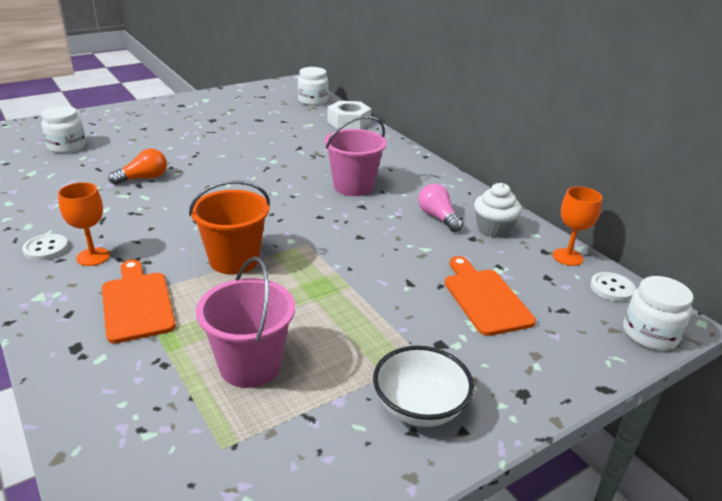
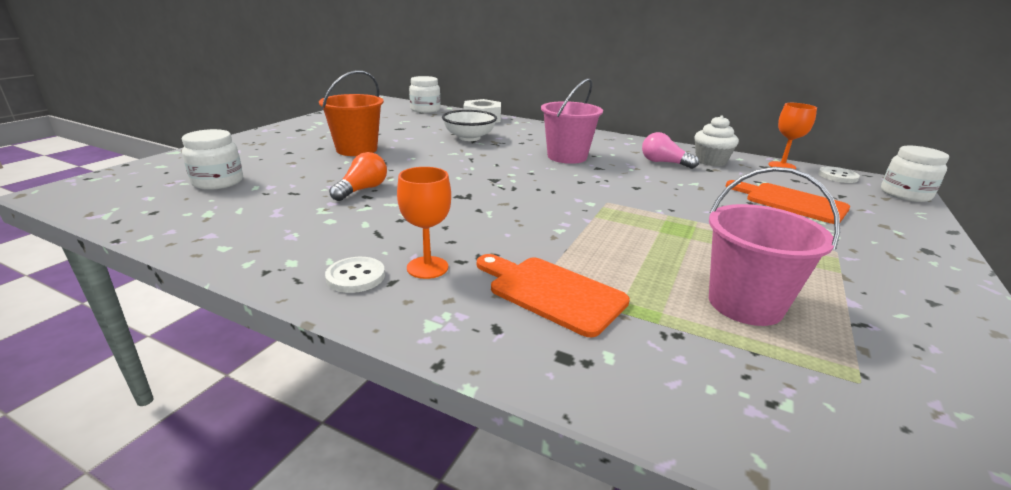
camera: 30 degrees left, 5 degrees down
orange bucket [189,180,270,275] -> orange bucket moved to [319,70,384,156]
white bowl [373,346,474,427] -> white bowl moved to [442,110,497,141]

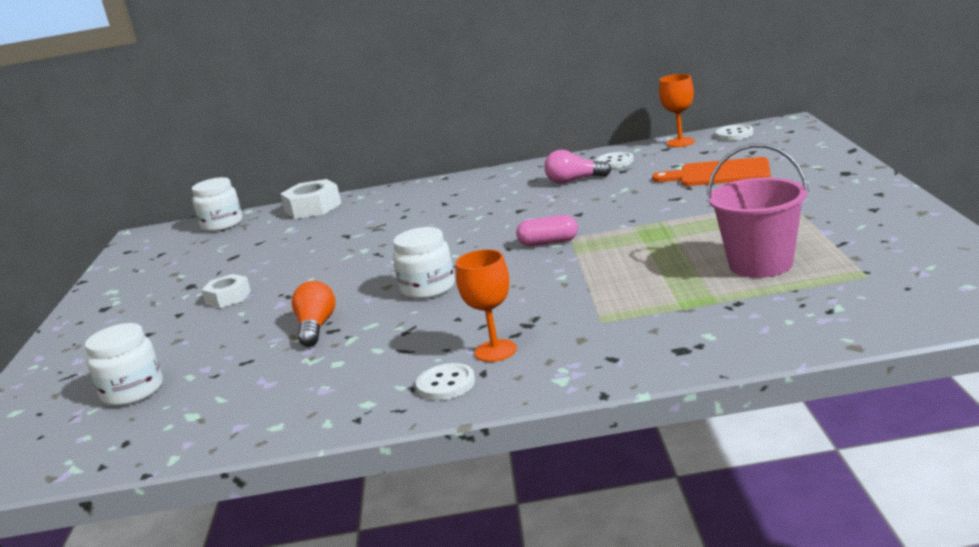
camera: 25 degrees left, 5 degrees down
orange bucket [319,70,384,156] -> white nut [202,274,251,308]
white bowl [442,110,497,141] -> none
orange cutting board [477,254,630,337] -> none
pink bucket [541,78,603,164] -> none
white cupcake [694,115,739,166] -> white button [596,152,634,169]
white jar [881,146,949,202] -> white jar moved to [393,227,455,299]
none -> pink capsule [516,215,578,246]

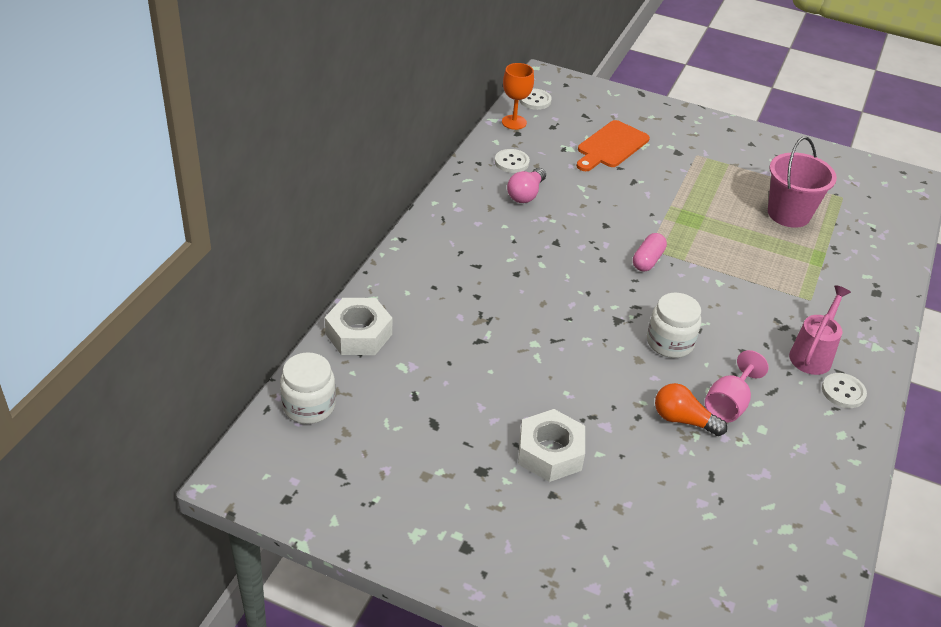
camera: 70 degrees left, 20 degrees up
white jar [85,323,163,406] -> none
white nut [202,274,251,308] -> white nut [518,409,585,482], size x1.56
orange goblet [455,249,517,362] -> pink watering can [789,285,851,375]
none -> pink goblet [705,350,769,423]

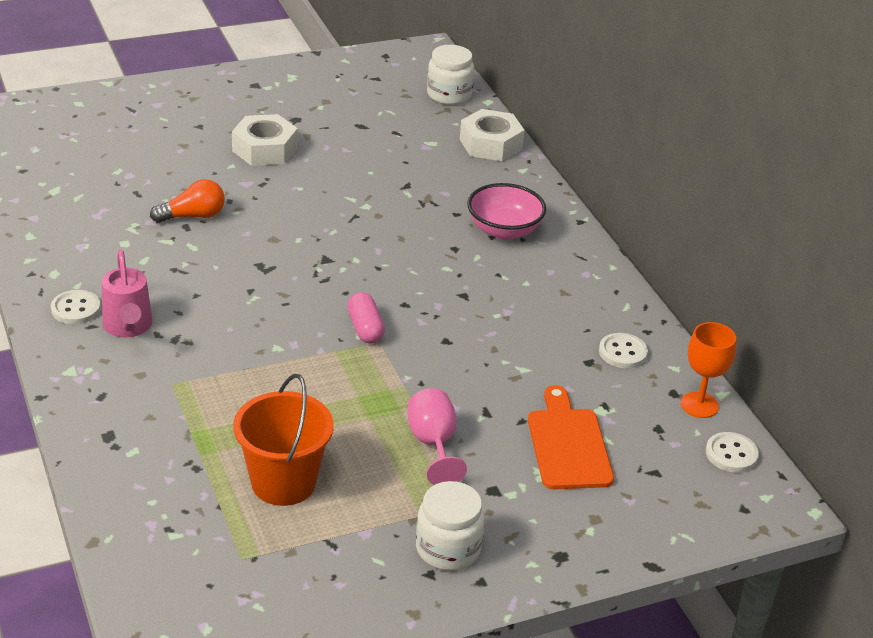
camera: 135 degrees right, 5 degrees down
pink light bulb [507,168,546,203] -> none
white jar [647,293,701,358] -> white jar moved to [416,481,485,571]
pink goblet [705,350,769,423] -> pink goblet moved to [407,388,467,485]
pink bucket [768,137,837,228] -> orange bucket [233,374,334,506]
none -> pink bowl [467,183,546,240]

